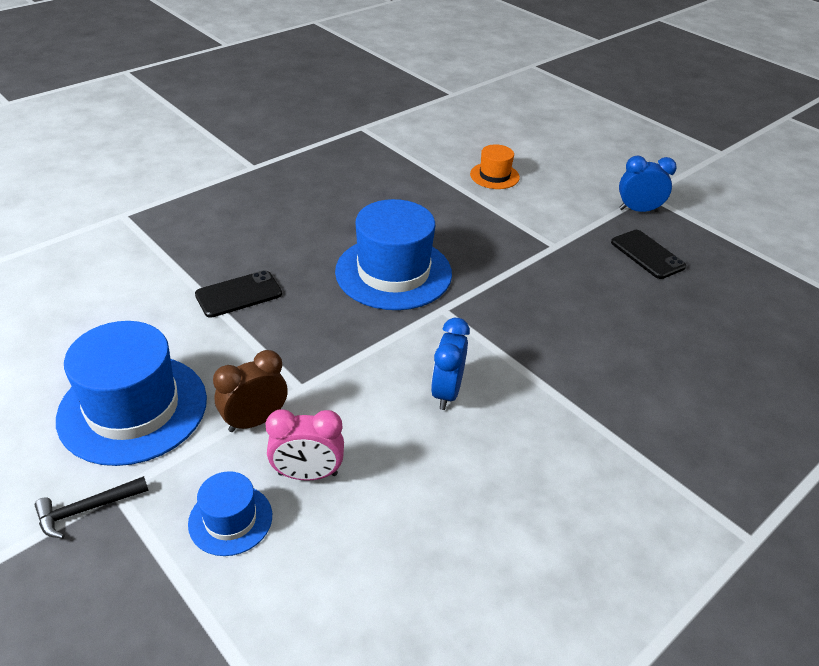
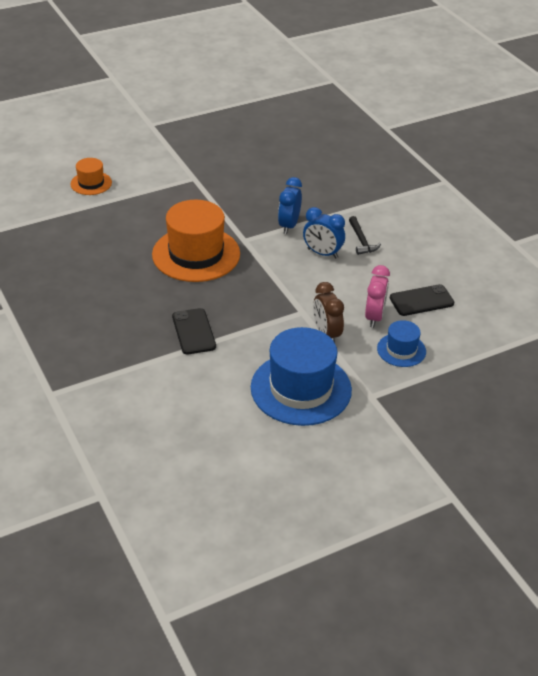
camera: 75 degrees left, 0 degrees up
black hammer [35,476,149,539] -> black hammer moved to [349,216,381,255]
blue hat [335,199,452,310] -> orange hat [152,200,240,282]
black phone [611,230,686,279] -> black phone moved to [390,284,454,316]
blue clock [619,156,677,212] -> blue clock moved to [278,177,302,234]

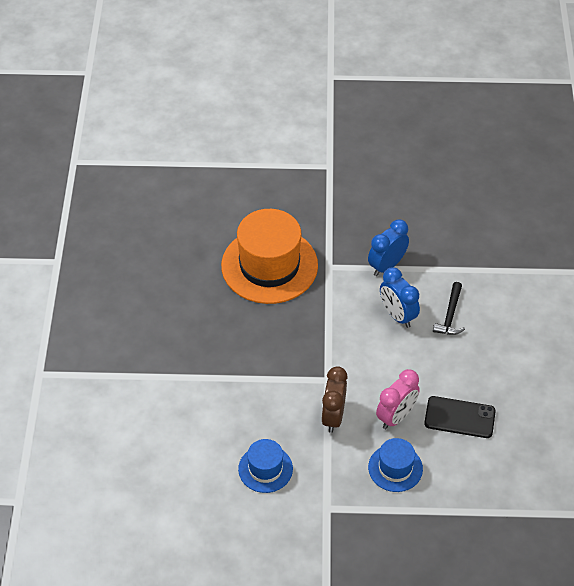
camera: 30 degrees right, 10 degrees up
orange hat [70,158,112,195] -> none
black phone [172,308,216,355] -> none
blue hat [251,327,352,426] -> blue hat [238,439,293,493], size x0.51

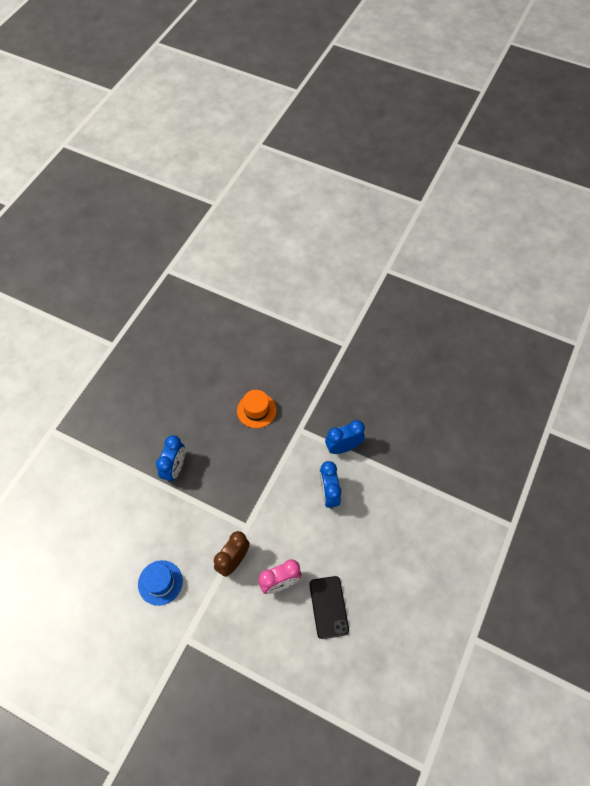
camera: 25 degrees right, 10 degrees up
orange hat [221,209,318,304] -> orange hat [237,390,276,428], size x0.51
blue hat [368,438,423,492] -> none
black phone [424,396,496,438] -> black phone turned 45 degrees clockwise [309,576,349,639]
black hammer [433,282,465,335] -> none
none -> blue clock [156,435,185,483]

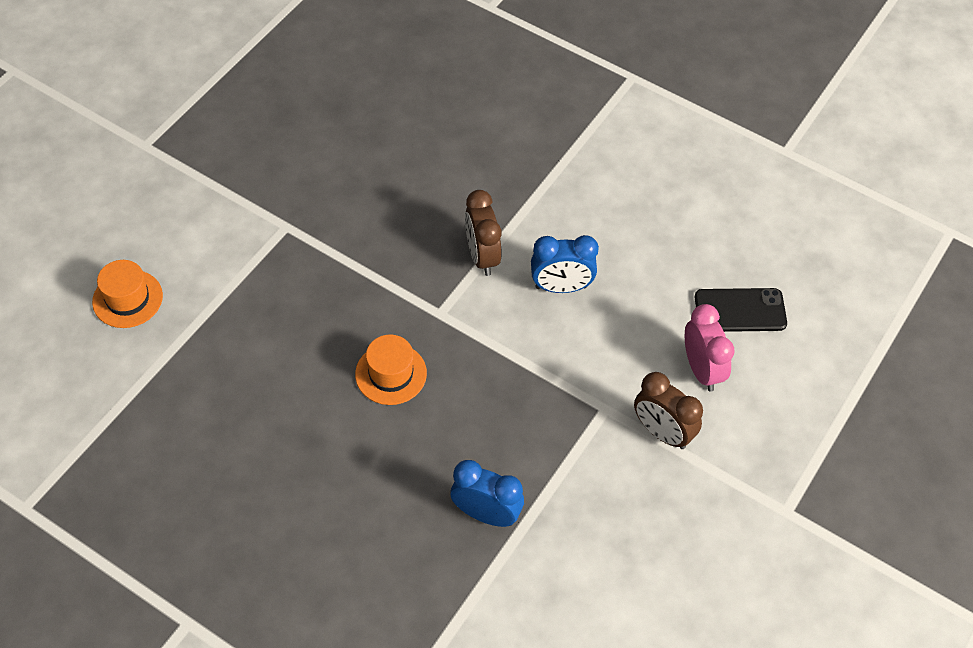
camera: 85 degrees left, 5 degrees down
blue hat [138,560,183,606] -> none
blue clock [325,420,365,454] -> brown clock [465,190,502,276]
none -> orange hat [92,260,163,328]

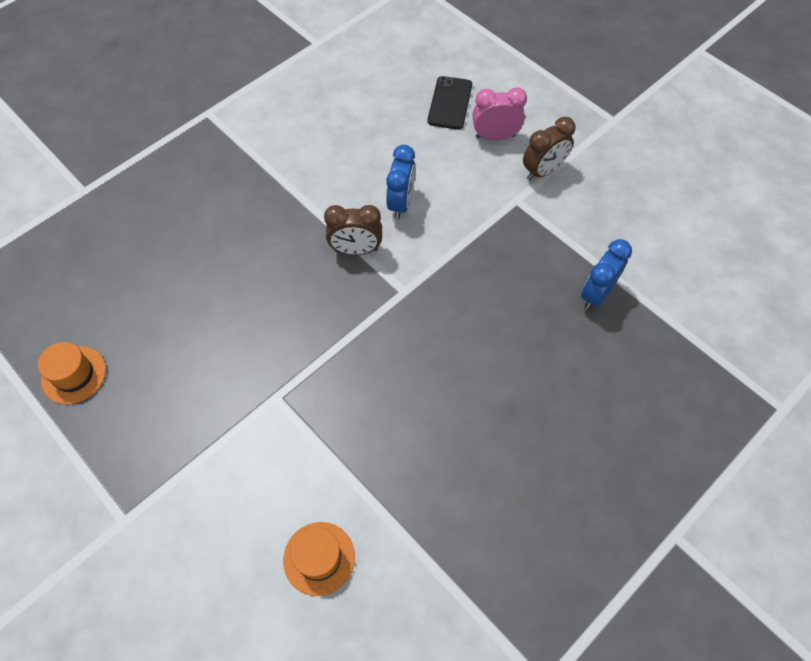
camera: 75 degrees left, 5 degrees up
orange hat [355,335,427,405] -> orange hat moved to [38,342,106,404]

